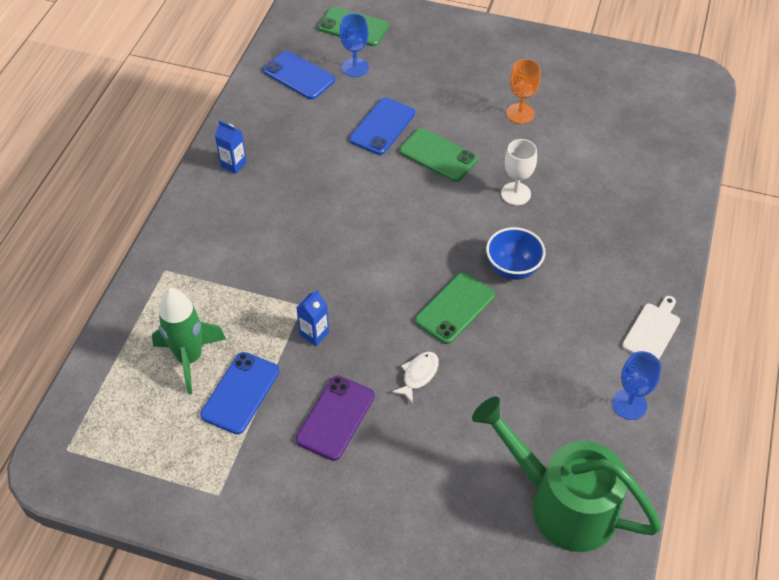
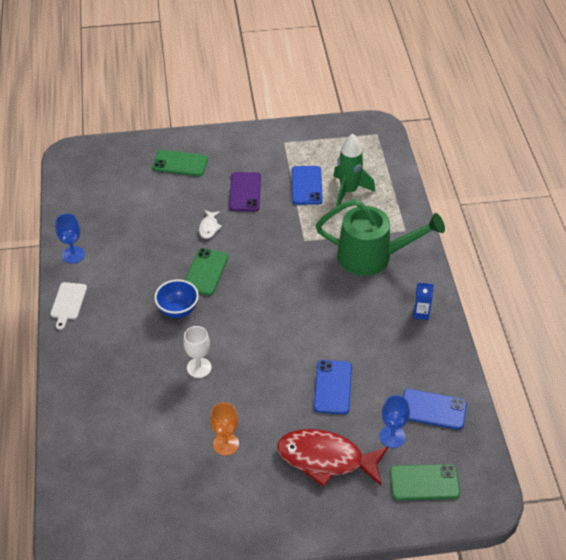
camera: 155 degrees right, 5 degrees down
blue carton [296,290,329,346] -> none
green phone [399,128,478,182] -> green phone moved to [152,150,208,176]
green watering can [472,397,662,552] -> green watering can moved to [316,199,445,276]
none -> red fish [277,429,389,487]

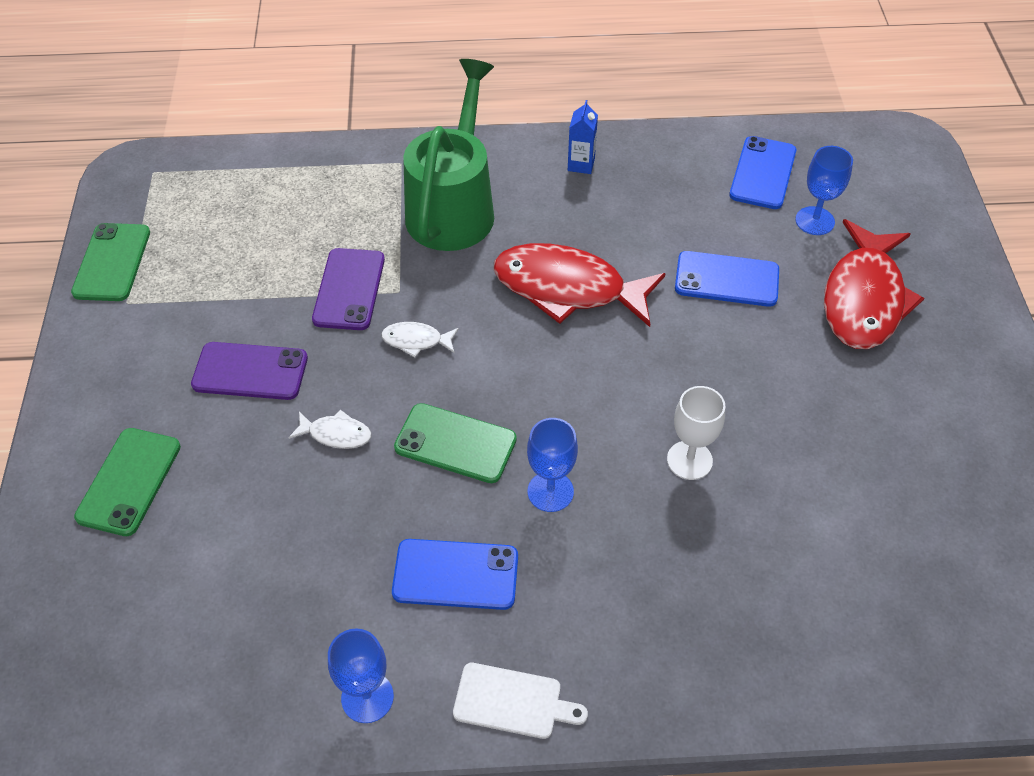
camera: 85 degrees left, 5 degrees up
blue bowl [154,280,199,318] -> blue goblet [527,418,578,512]
orange goblet [210,402,239,456] -> none
blue phone [292,166,323,205] -> blue phone moved to [392,539,518,610]
green rocket [333,134,375,207] -> none
green phone [390,464,460,500] -> green phone moved to [71,223,150,301]
none -> purple phone [312,248,385,330]
none -> white fish [381,322,459,357]
none -> red fish [493,243,666,327]

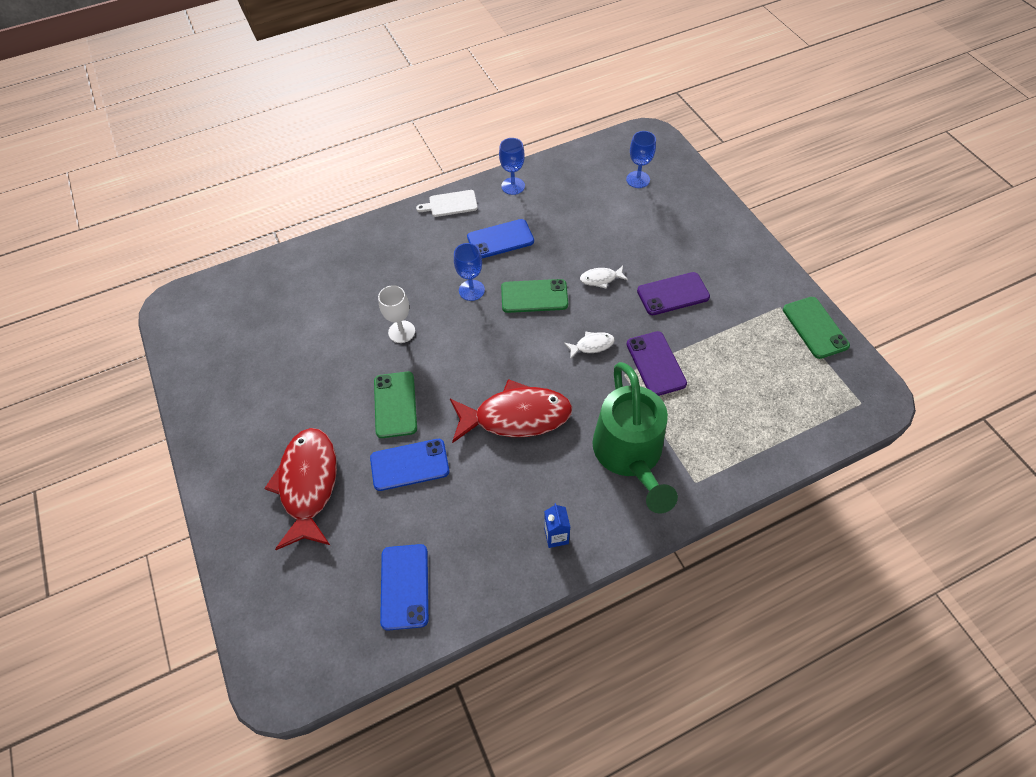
camera: 160 degrees right, 5 degrees up
green phone [74,428,181,536] -> green phone moved to [374,371,417,438]
blue goblet [795,146,853,235] -> blue goblet moved to [626,131,656,188]

